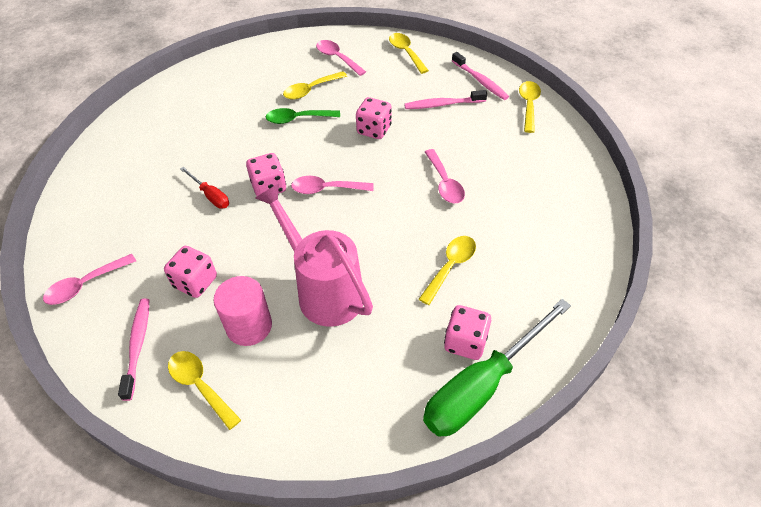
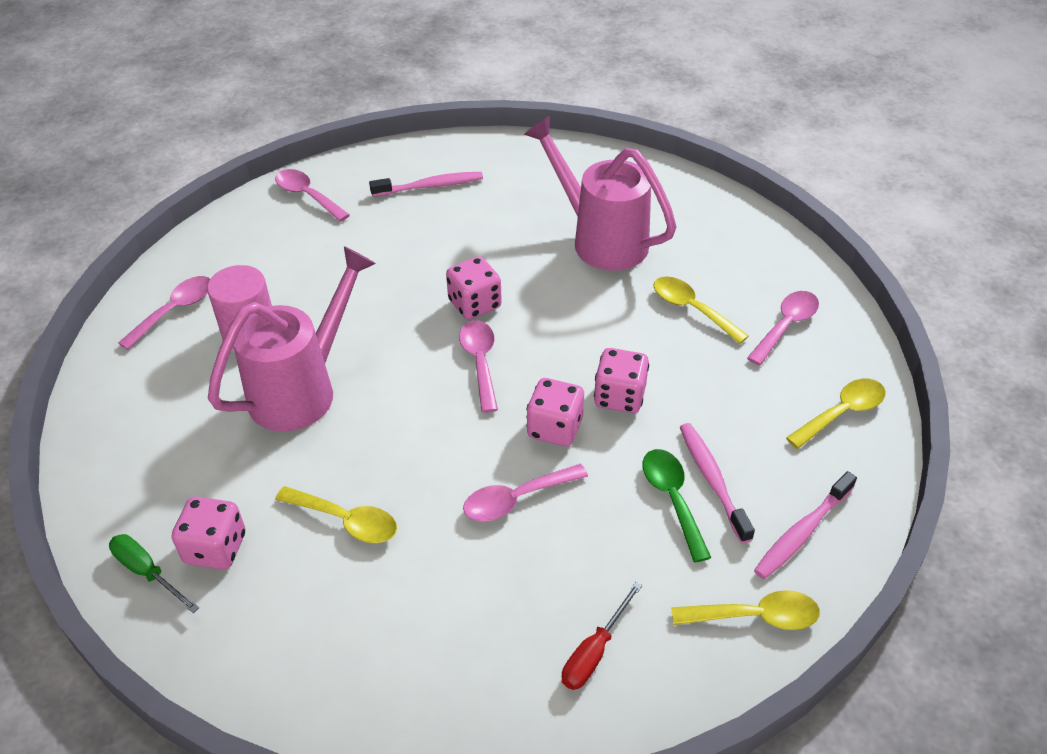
camera: 80 degrees right, 5 degrees down
pink toothbrush [118,298,150,401] -> pink toothbrush moved to [369,172,483,197]
pink dice [164,246,217,298] -> pink dice moved to [527,378,584,446]
yellow spoon [168,351,241,430] -> pink spoon [118,276,210,350]
red screwdriver [180,167,229,209] -> red screwdriver moved to [562,582,642,690]
green spoon [266,108,340,124] -> green spoon moved to [643,449,711,562]
green screwdriver [423,299,571,437] -> green screwdriver [109,534,199,613], size x0.47
none -> pink watering can [524,116,676,271]

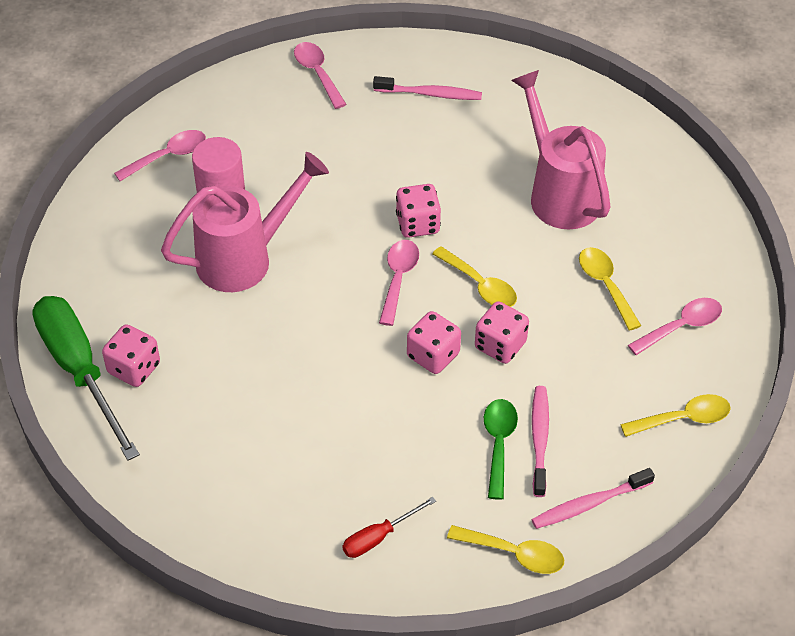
camera: 20 degrees right, 5 degrees up
green screwdriver [109,534,199,613] -> green screwdriver [32,296,140,461], size x2.14
yellow spoon [275,486,397,543] -> yellow spoon moved to [432,246,517,307]
pink spoon [463,464,588,522] -> none

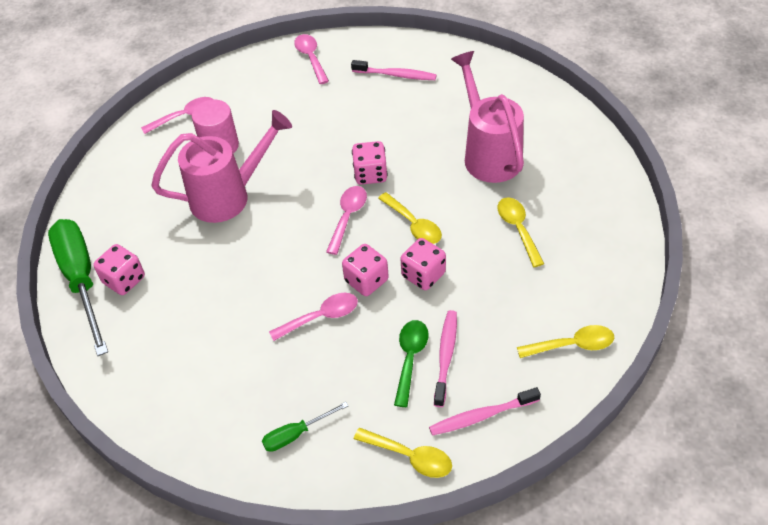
camera: 10 degrees right, 0 degrees up
red screwdriver [342,497,436,558] -> green screwdriver [262,402,348,452]
pink spoon [628,298,722,355] -> pink spoon moved to [269,293,358,341]

